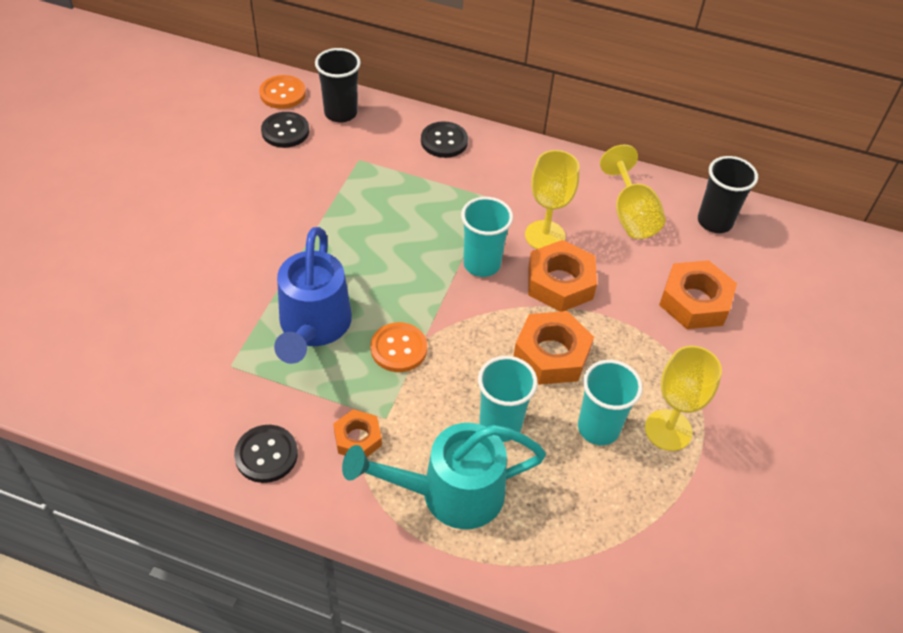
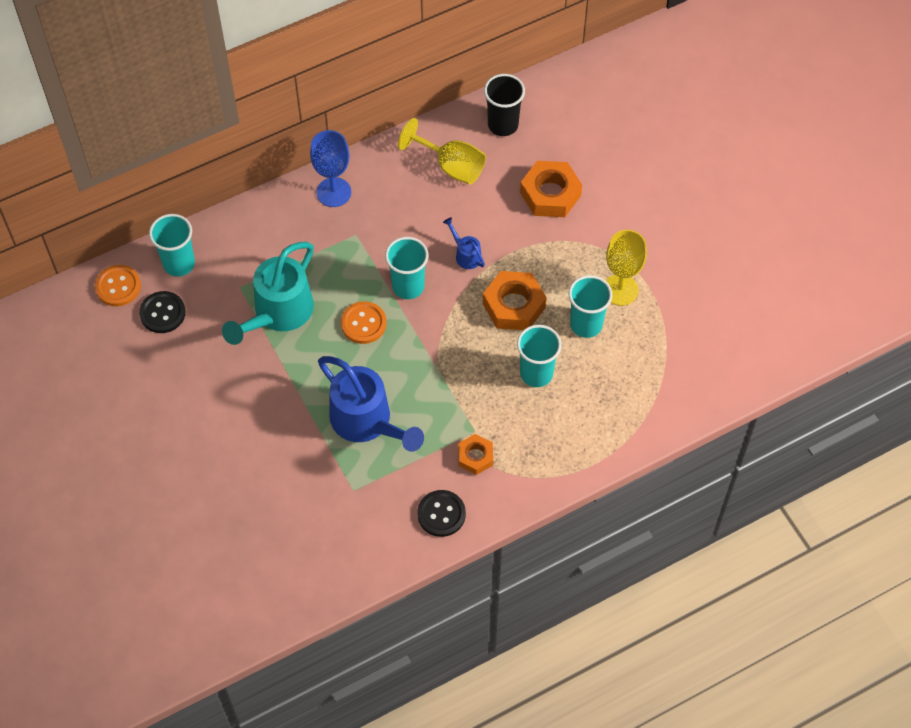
camera: 45 degrees left, 10 degrees up
black cup [315,48,361,123] -> turquoise cup [149,214,195,277]
turquoise watering can [342,423,546,529] -> turquoise watering can moved to [222,242,314,345]
orange button [371,322,427,372] -> orange button moved to [341,301,386,344]
black button [421,121,468,158] -> none
yellow goblet [525,150,579,249] -> none
orange nut [528,240,597,312] -> blue watering can [443,217,485,269]
none -> blue goblet [310,130,351,207]

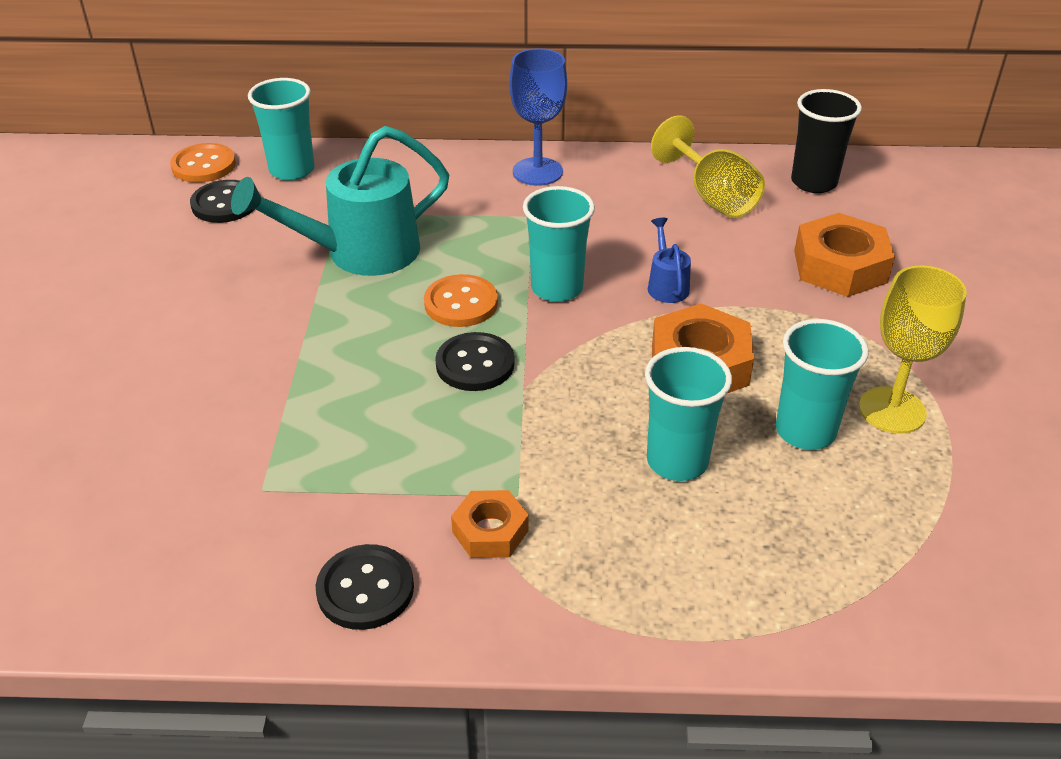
camera: 30 degrees right, 20 degrees down
blue watering can [318,356,424,452] -> none
none -> black button [435,332,514,391]

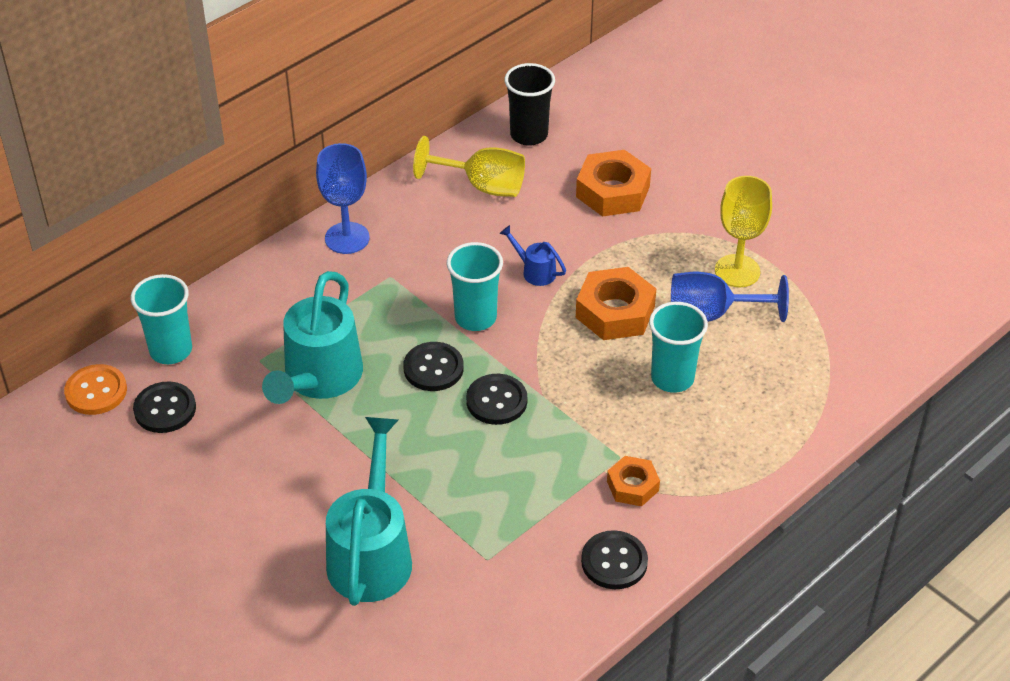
camera: 45 degrees left, 5 degrees up
orange button [424,274,498,327] -> black button [403,342,464,391]
turquoise cup [776,319,869,450] -> blue goblet [671,272,789,322]
none -> turquoise watering can [326,417,412,606]

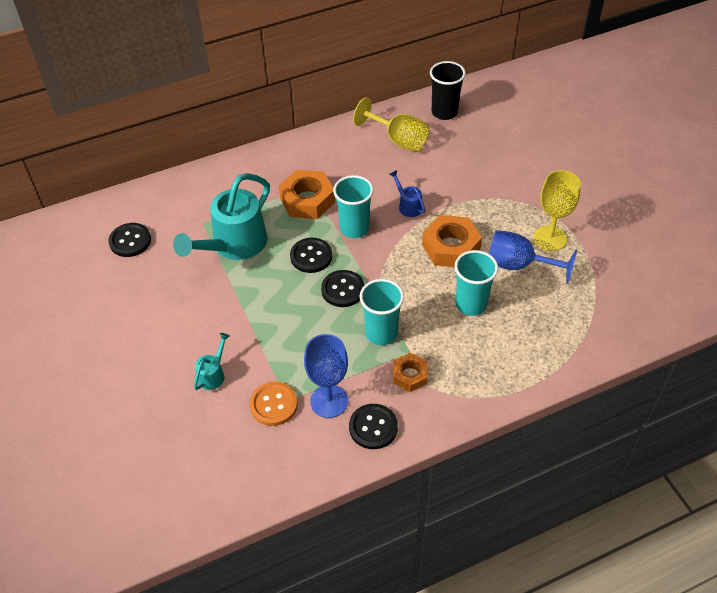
camera: 20 degrees right, 5 degrees up
orange button [64,364,127,415] -> orange button moved to [249,382,298,426]
turquoise cup [131,274,192,364] -> turquoise cup moved to [360,279,404,345]
blue goblet [316,143,370,254] -> blue goblet moved to [304,334,348,418]
turquoise watering can [326,417,412,606] -> turquoise watering can [194,333,230,390], size x0.45
orange nut [576,150,651,217] -> orange nut moved to [279,170,335,219]

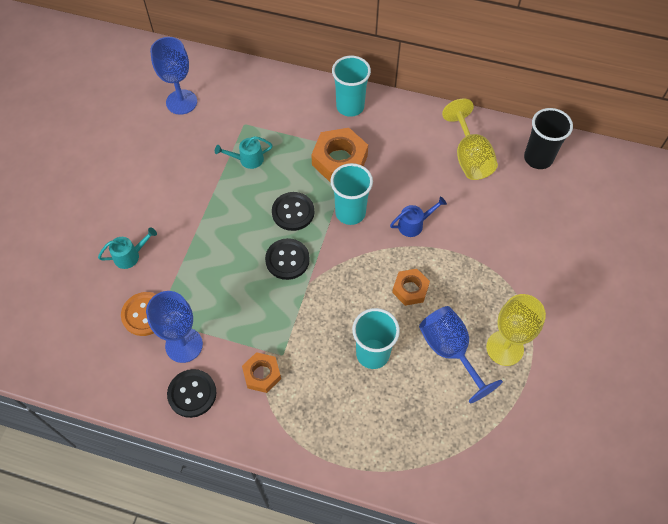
camera: 40 degrees right, 10 degrees up
black button [108,223,151,257] -> blue goblet [150,37,197,115]
turquoise watering can [173,173,270,260] -> turquoise watering can [215,136,273,169], size x0.45
turquoise cup [360,279,404,345] -> turquoise cup moved to [332,56,371,117]
blue watering can [389,170,425,217] -> blue watering can turned 60 degrees clockwise [390,196,447,237]
orange nut [422,215,482,267] -> orange nut [392,269,430,306], size x0.60

